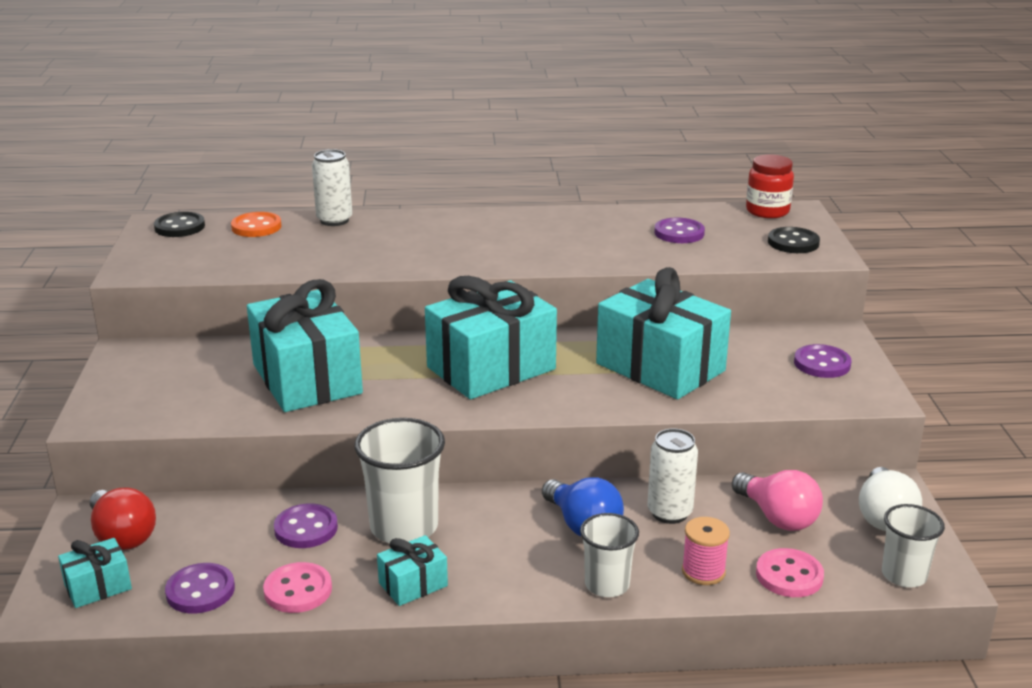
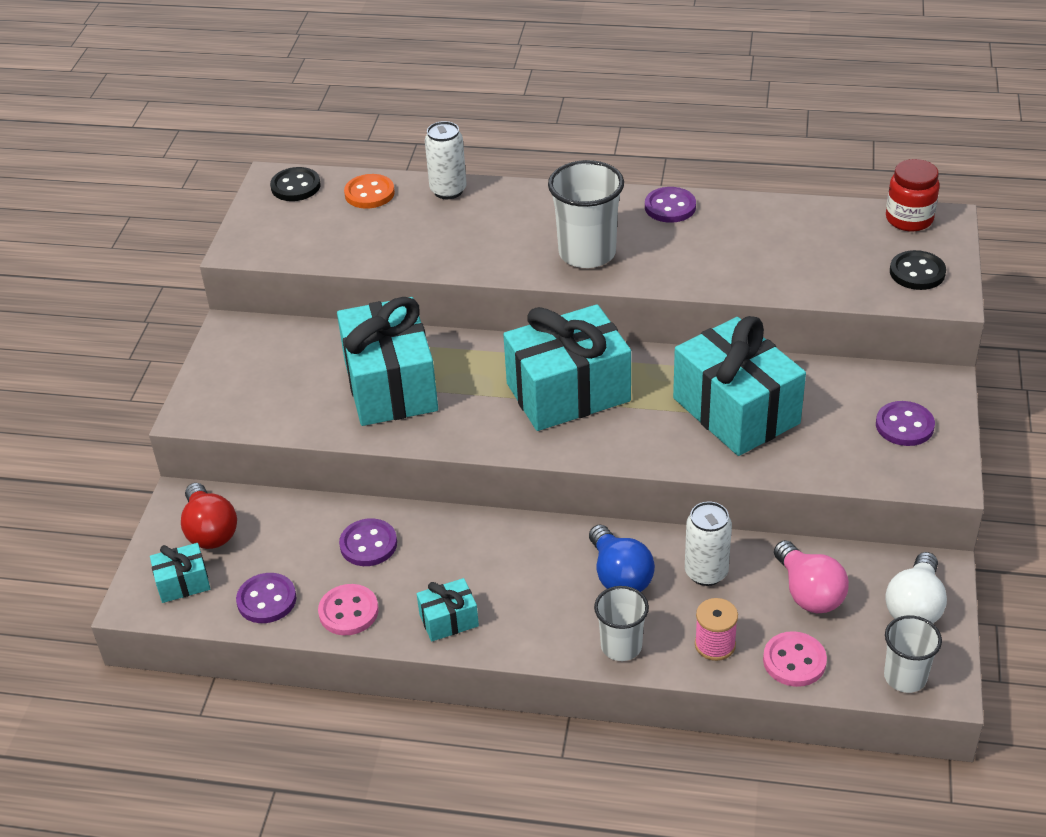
camera: 15 degrees right, 15 degrees up
white cup [354,418,445,543] -> white cup moved to [548,160,624,268]
purple button [654,217,705,243] -> purple button moved to [645,187,696,223]

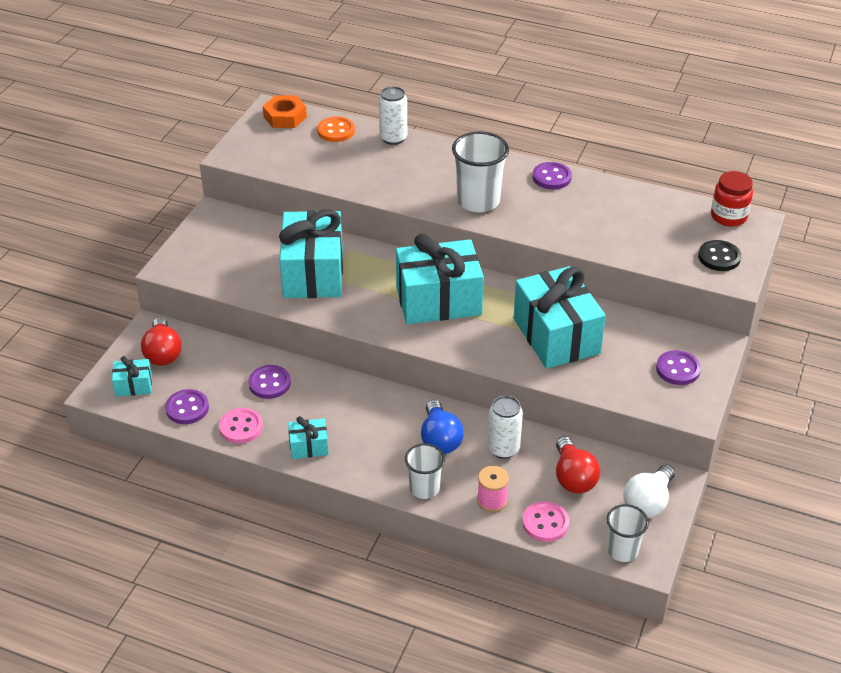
camera: 10 degrees right, 0 degrees up
black button [270,167,321,201] -> orange nut [263,96,307,128]
pink light bulb [774,540,849,613] -> red light bulb [556,436,600,493]

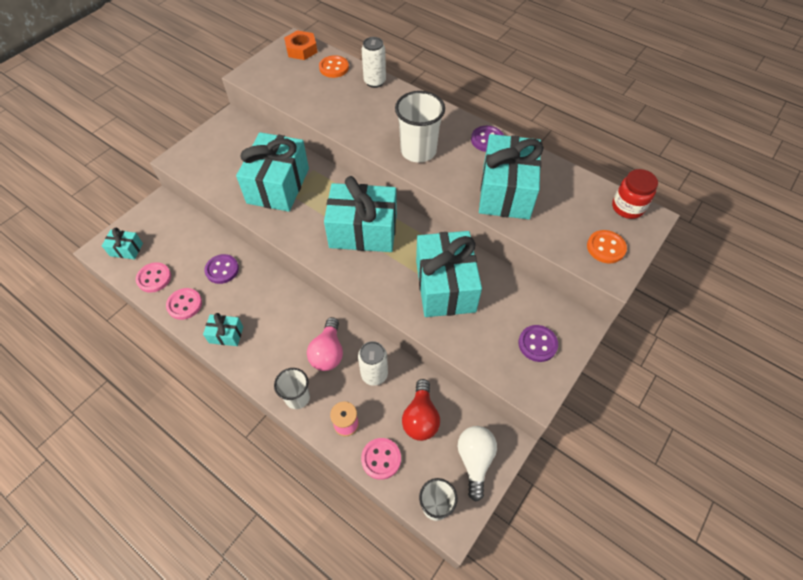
camera: 15 degrees right, 15 degrees up
red light bulb [141,317,182,366] -> none
purple button [165,389,209,424] -> pink button [136,262,171,293]
blue light bulb [421,400,464,454] -> pink light bulb [307,317,343,371]
white light bulb [623,464,675,518] -> white light bulb turned 135 degrees clockwise [458,426,497,501]
black button [698,240,741,271] -> orange button [587,230,627,263]
none -> turquoise gift [479,134,544,219]

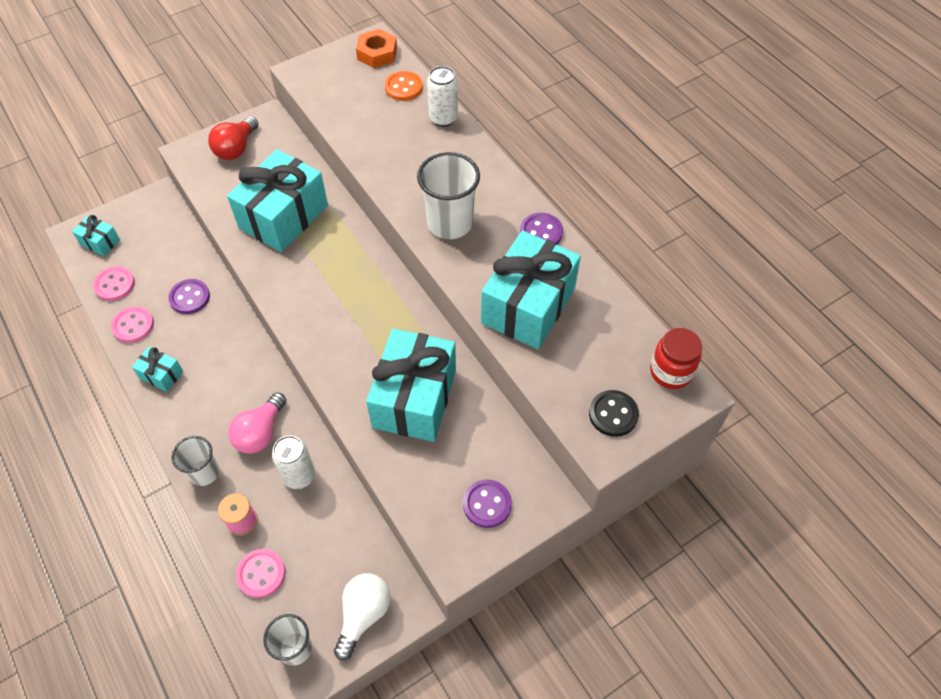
camera: 20 degrees right, 0 degrees up
turquoise gift [324,176,397,252] -> none
red light bulb [402,379,440,441] -> red light bulb moved to [208,116,258,160]
orange button [587,230,627,263] -> black button [589,390,639,437]

